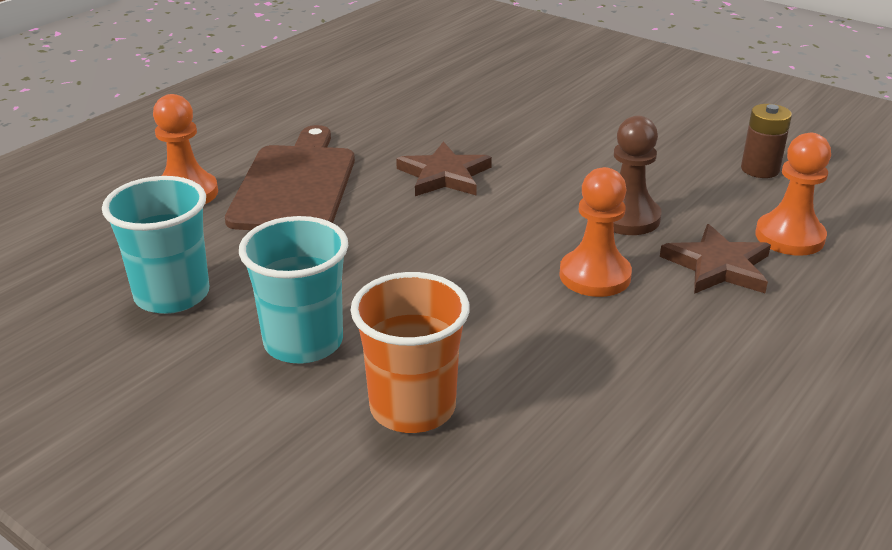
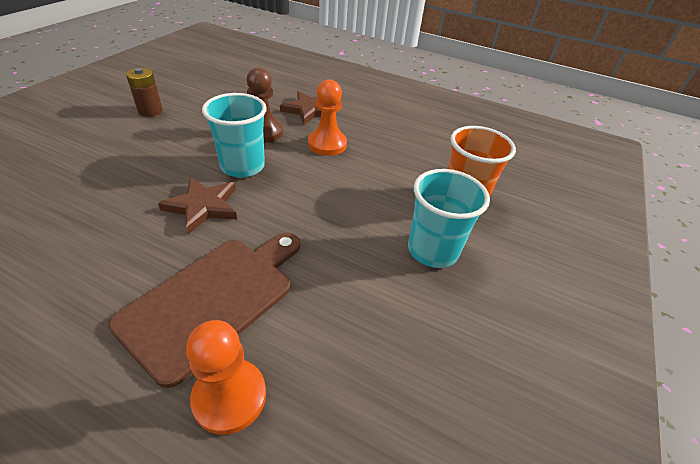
camera: 105 degrees left, 10 degrees up
turquoise cup [102,176,209,314] -> turquoise cup moved to [202,93,267,178]
brown cutting board [225,125,355,230] -> brown cutting board turned 135 degrees clockwise [108,232,300,388]
brown battery [741,104,792,178] -> brown battery moved to [126,68,163,117]
orange pawn [755,133,831,256] -> none

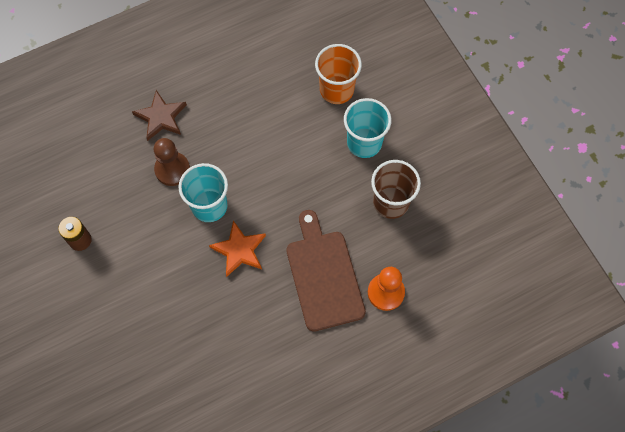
camera: 50 degrees left, 25 degrees up
brown star [158,177,237,235] -> orange star [209,220,266,277]
orange pawn [308,79,347,156] -> none
none -> brown cup [371,160,421,219]

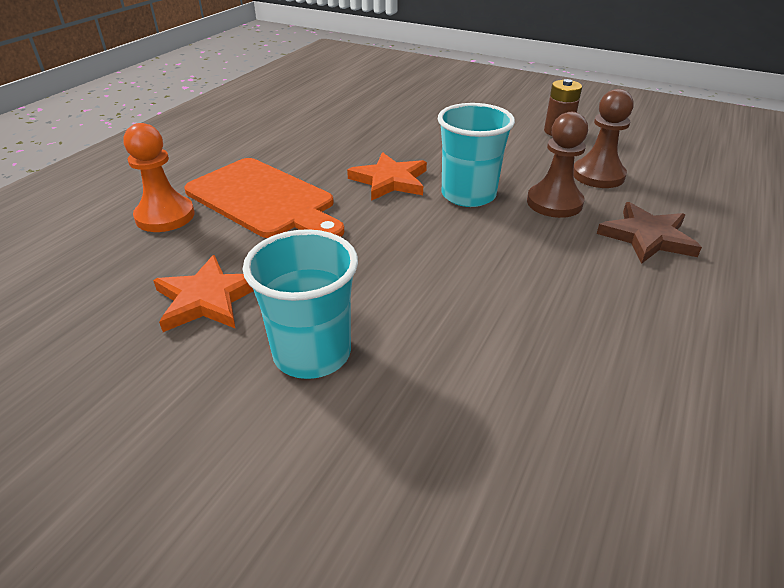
camera: 145 degrees right, 30 degrees down
brown cutting board [286,210,366,332] -> orange cutting board [184,158,344,238]
orange cup [315,44,362,104] -> none
brown cup [371,160,421,219] -> orange star [153,255,254,332]
none -> brown pawn [573,89,634,188]

